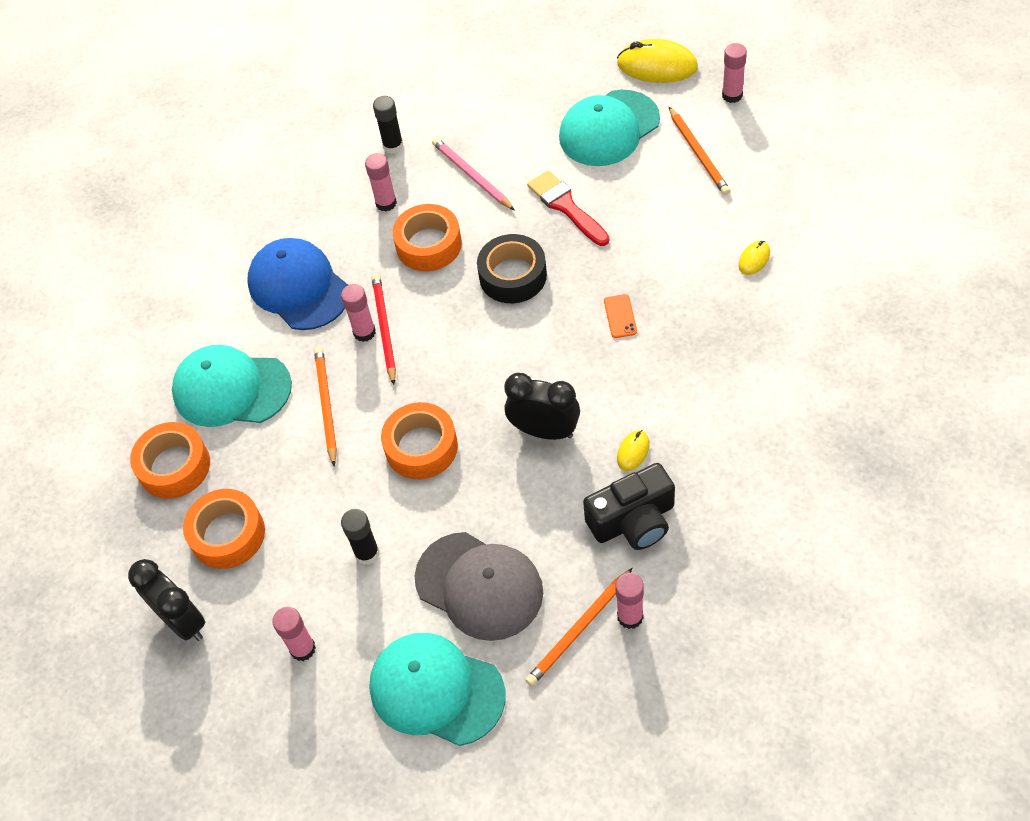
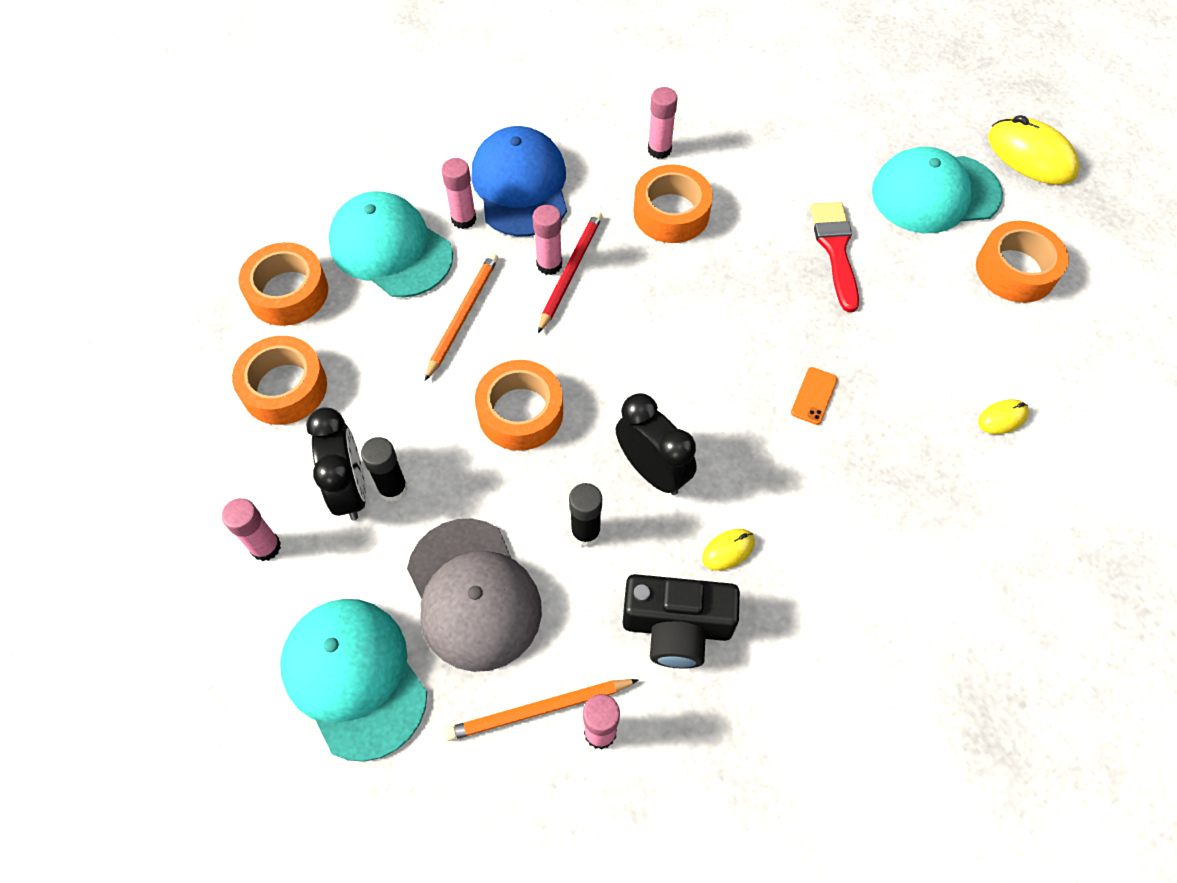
camera: 25 degrees right, 5 degrees up
black clock [128,559,206,641] -> black clock moved to [306,407,366,520]
black glue stick [373,96,403,154] -> black glue stick moved to [569,483,602,547]
pink pencil [432,138,515,211] -> none
black tape [477,234,547,303] -> none
orange pencil [669,107,730,195] -> orange tape [976,221,1069,303]
pink glue stick [722,43,747,103] -> pink glue stick moved to [441,158,476,229]

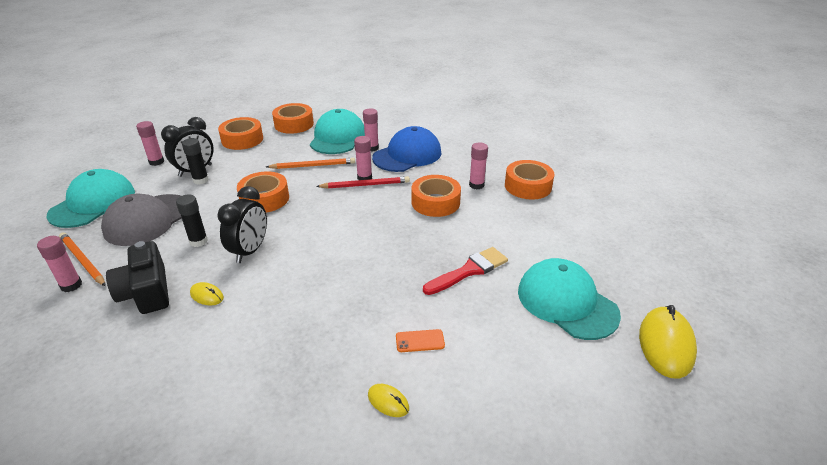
camera: 60 degrees right, 25 degrees down
orange phone [791,367,838,425] -> orange phone moved to [396,329,445,352]
orange tape [976,221,1069,303] -> orange tape moved to [505,160,554,200]

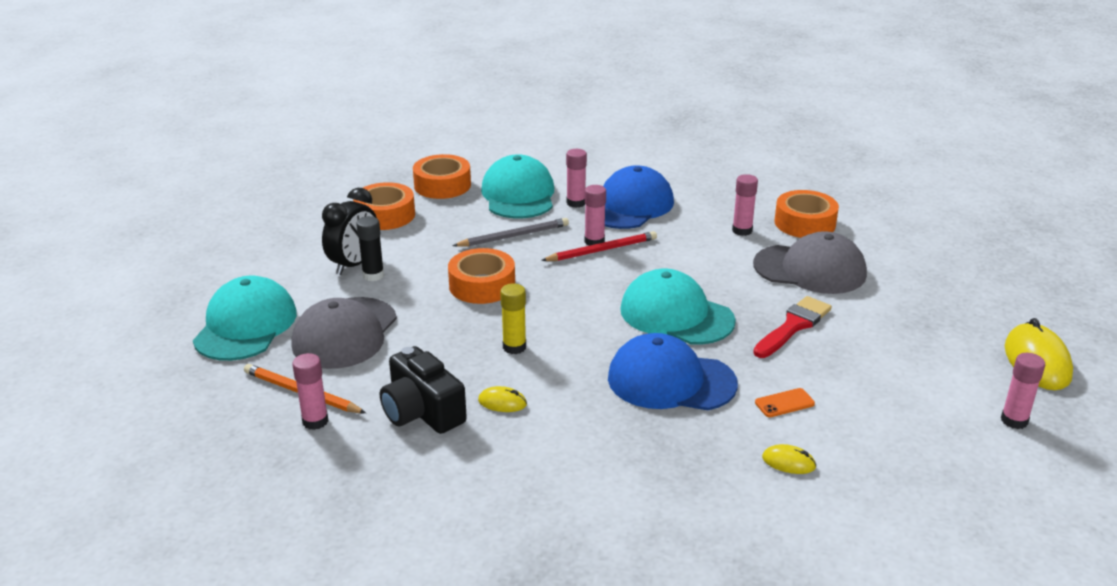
camera: 15 degrees left, 5 degrees down
pink glue stick [136,121,164,166] -> pink glue stick moved to [1001,353,1045,429]
black glue stick [176,194,208,247] -> none
black clock [217,186,267,263] -> yellow glue stick [500,283,526,354]
orange pencil [266,158,355,169] -> grey pencil [453,218,569,247]
orange tape [412,175,461,217] -> none
turquoise cap [518,258,621,340] -> turquoise cap moved to [620,268,736,345]
none -> blue cap [608,333,738,410]
none -> grey cap [753,231,867,294]

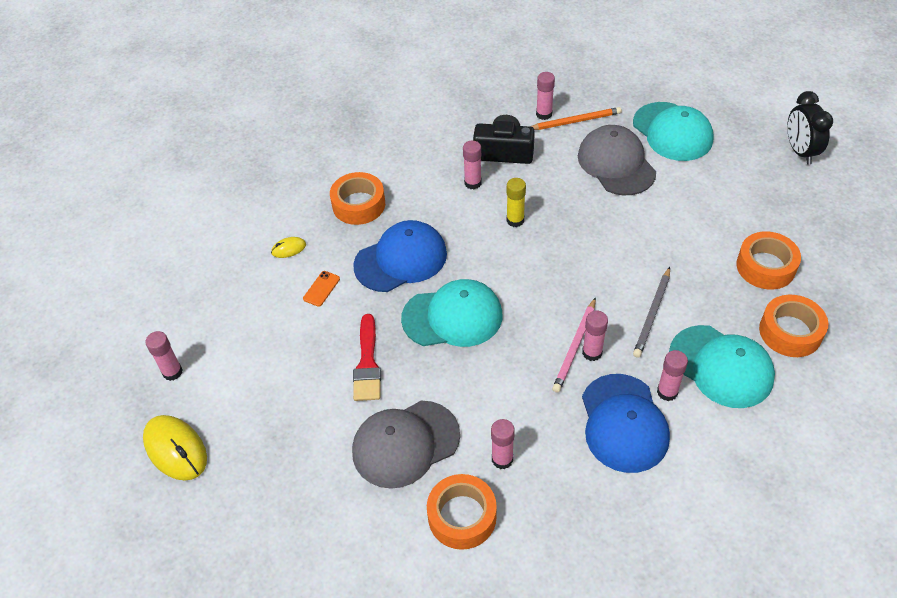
camera: 140 degrees right, 20 degrees up
black clock [322,188,377,275] -> black clock moved to [787,91,833,164]
black glue stick [356,216,384,281] -> none
orange tape [448,248,515,304] -> orange tape moved to [330,172,385,225]
yellow mouse [478,386,527,412] -> pink glue stick [463,140,482,189]
red pencil [541,231,657,261] -> pink pencil [552,297,596,393]

